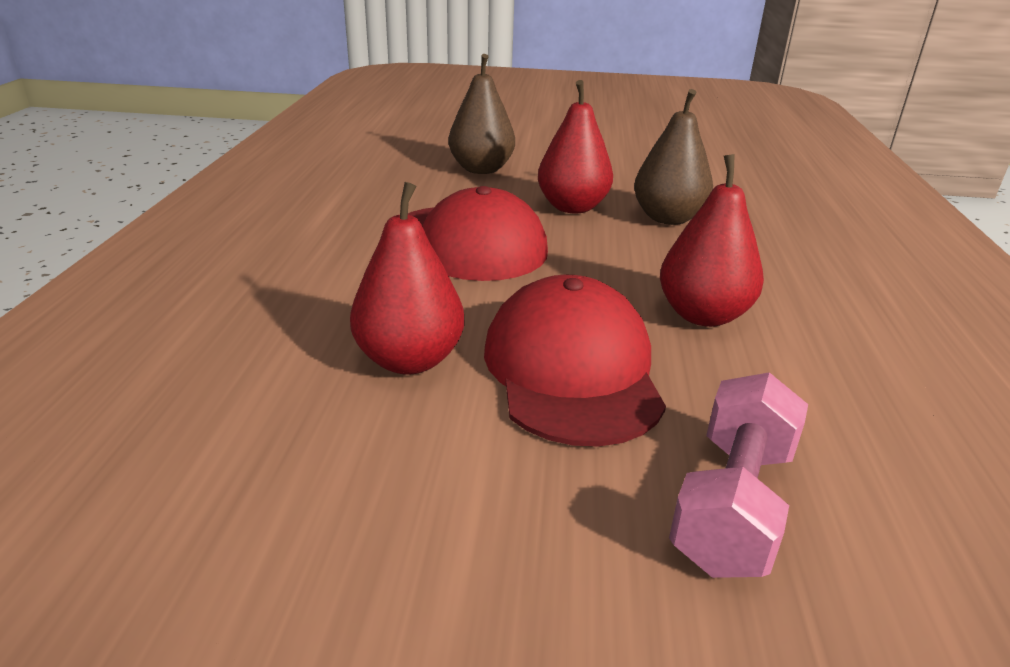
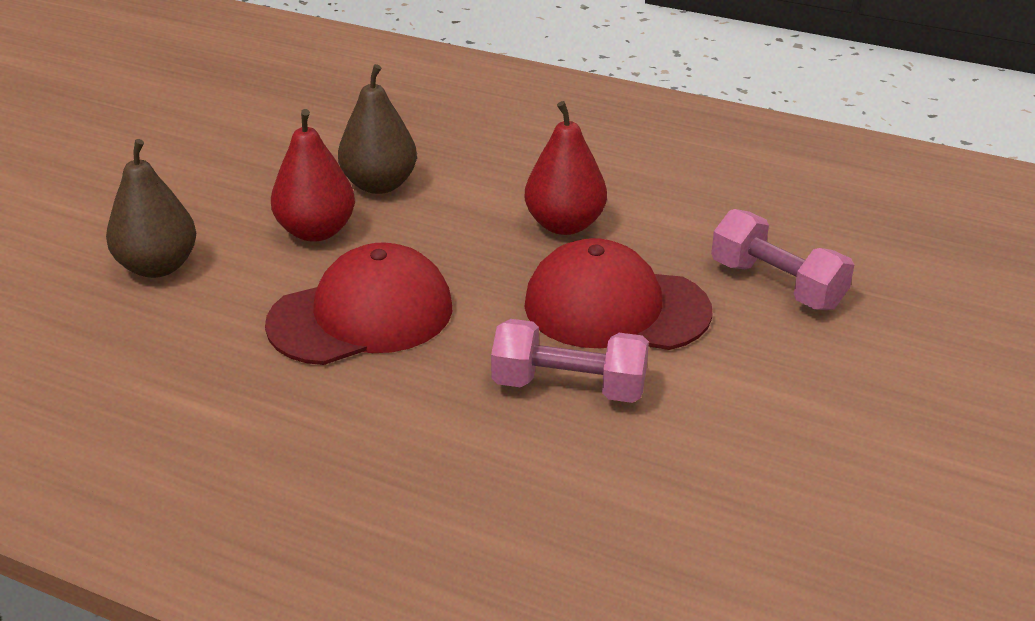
camera: 70 degrees left, 5 degrees up
red pear [350,182,465,374] -> pink dumbbell [491,319,649,403]

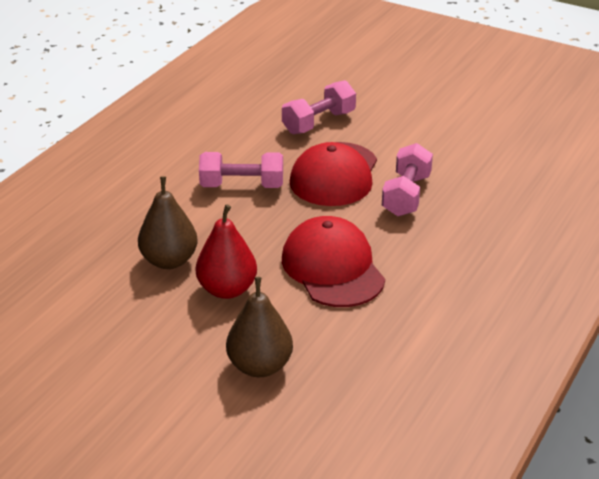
camera: 85 degrees left, 0 degrees up
red pear [525,101,607,235] -> pink dumbbell [199,152,283,188]

